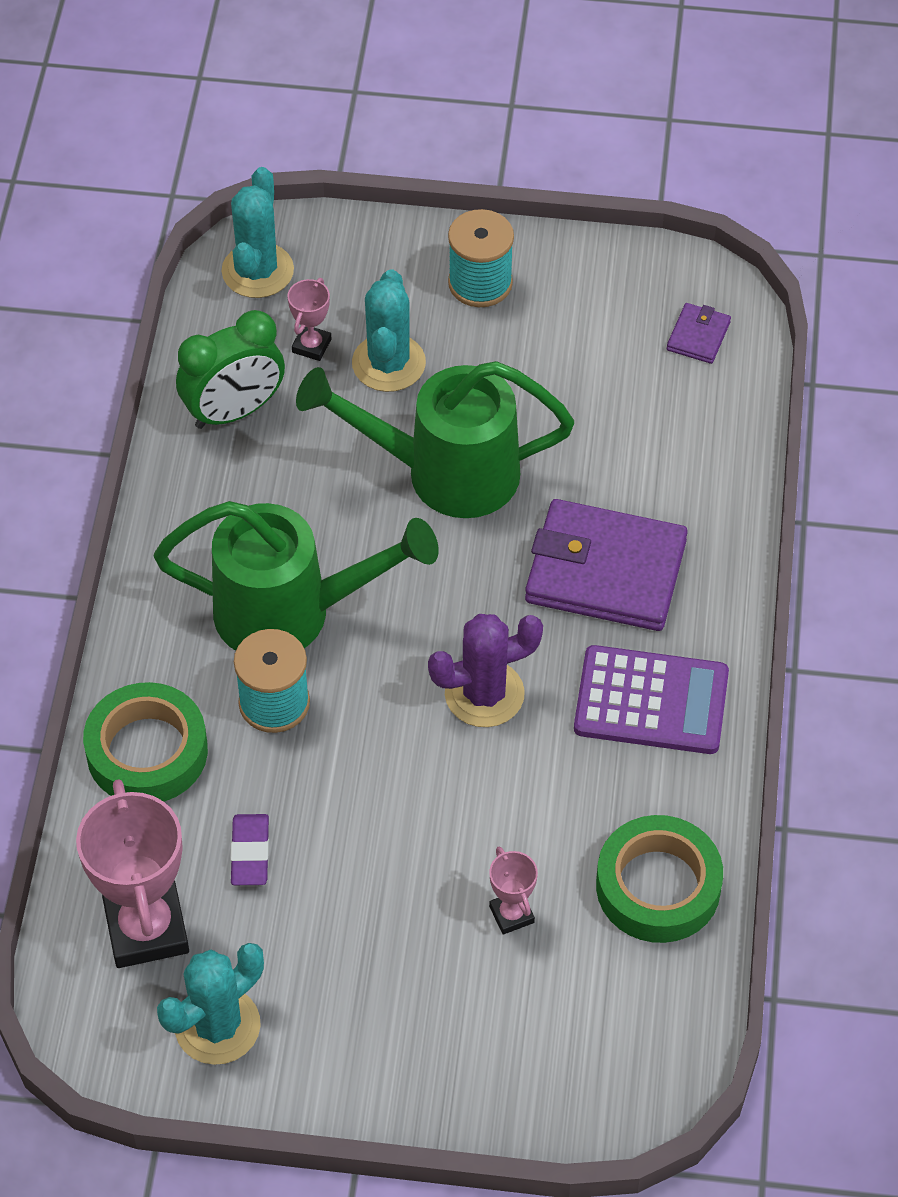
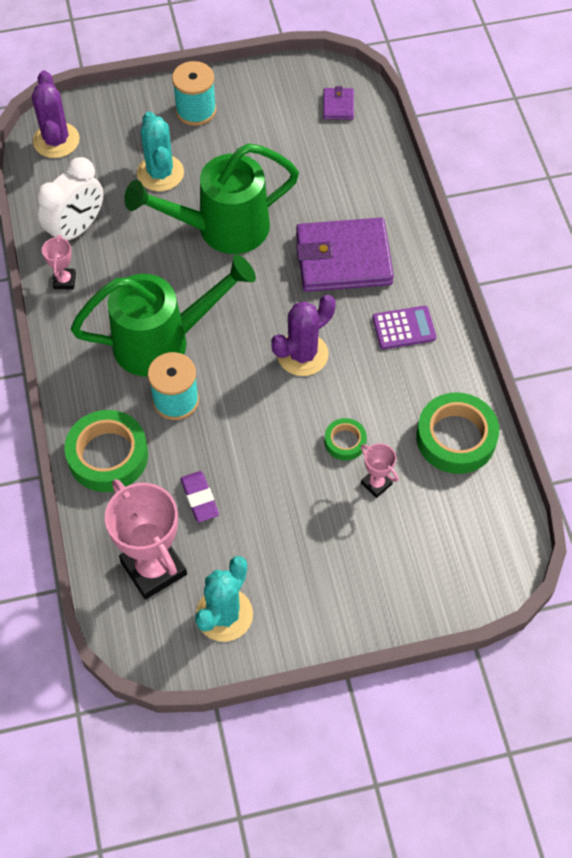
camera: 20 degrees left, 5 degrees up
green clock [176,310,285,429] -> white clock [37,157,103,240]
turquoise cactus [222,167,294,298] -> purple cactus [32,70,80,158]
pink trophy [287,278,331,361] -> pink trophy moved to [42,235,76,289]
purple calculator [574,645,729,754] -> purple calculator [372,306,436,349], size x0.62
none -> green tape [325,418,367,461]

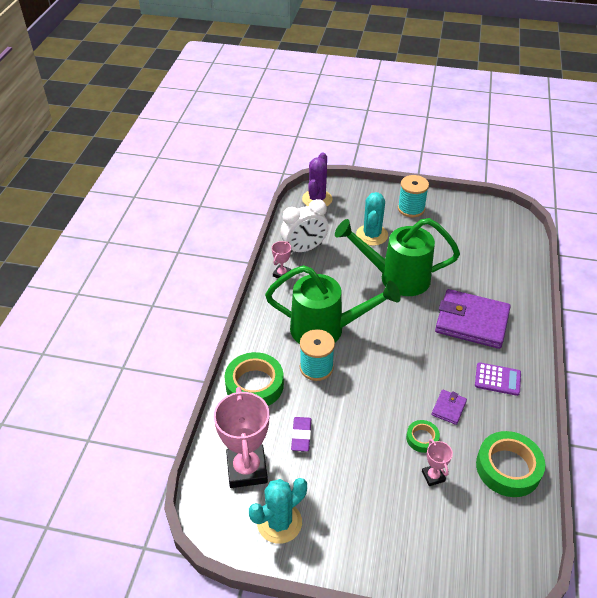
camera: 25 degrees right, 15 degrees down
purple cactus [271,295,336,376] -> none
purple wallet [323,86,354,120] -> purple wallet moved to [432,390,467,425]

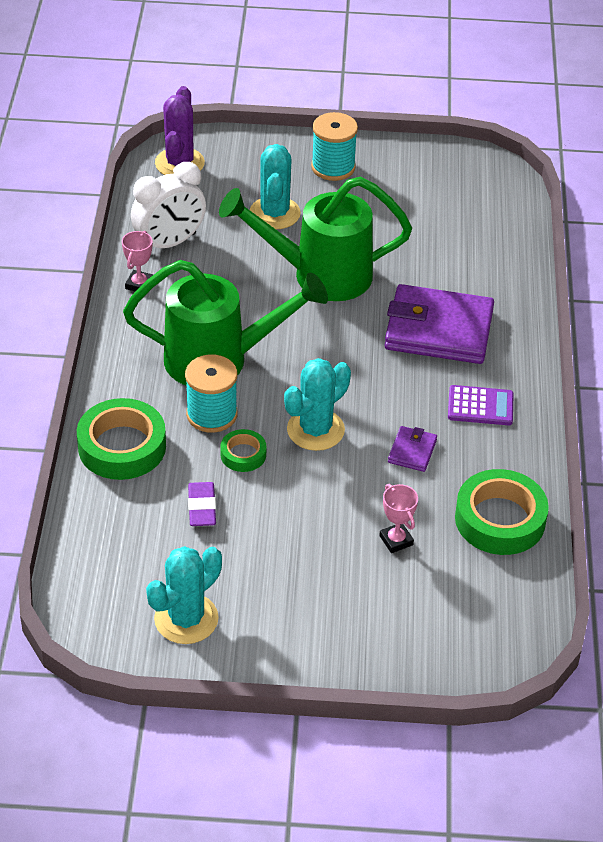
camera: 10 degrees left, 0 degrees up
pink trophy [214,387,269,488] -> none
green tape [406,420,440,453] -> green tape moved to [220,429,266,472]
none -> turquoise cactus [284,358,351,451]

